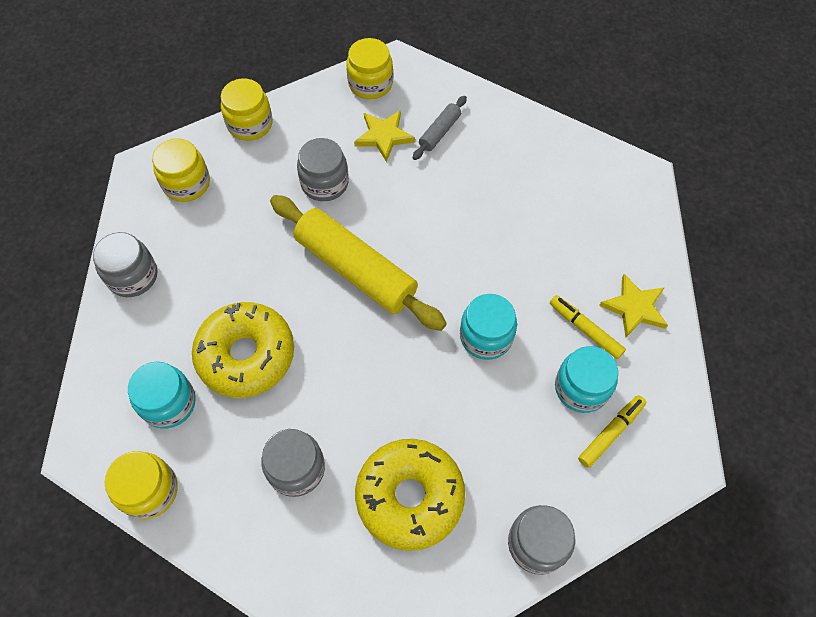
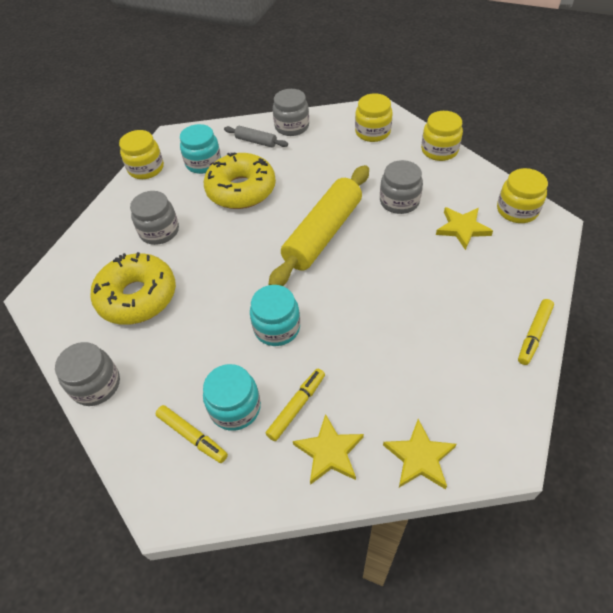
camera: 85 degrees right, 10 degrees down
grey rolling pin [413,96,467,160] -> grey rolling pin moved to [224,126,288,148]
none -> yellow star [383,419,457,489]
none -> yellow marker [518,299,554,365]

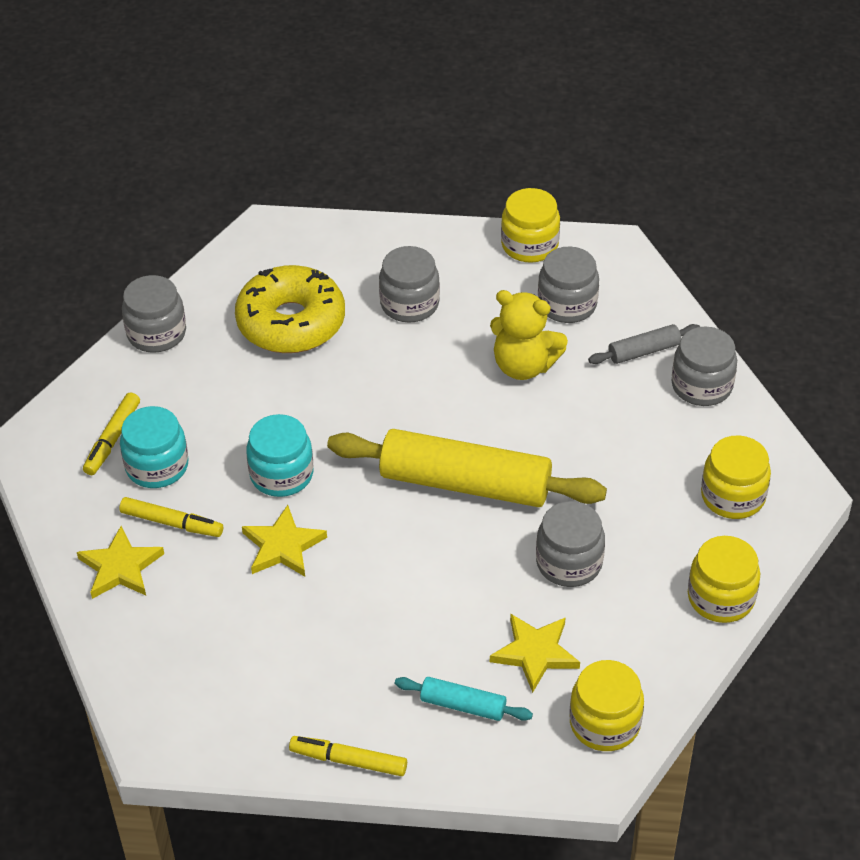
camera: 70 degrees right, 5 degrees down
turquoise jar [180,124,221,174] -> grey jar [538,246,599,323]
yellow donut [204,152,276,209] -> yellow teddy bear [490,290,568,380]
grey rolling pin [224,126,288,148] -> grey rolling pin turned 60 degrees clockwise [588,324,700,364]
yellow star [383,419,457,489] -> yellow star moved to [242,505,327,577]
none -> turquoise rolling pin [395,677,533,721]

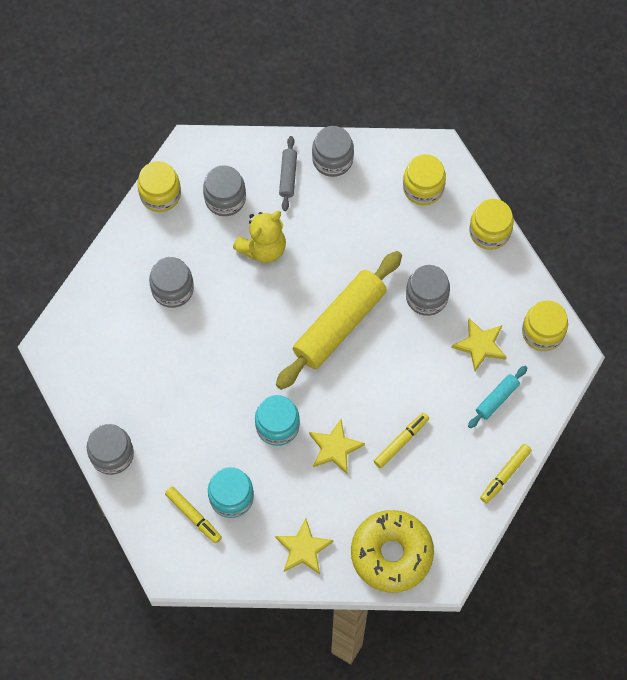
camera: 65 degrees left, 20 degrees up
yellow marker [119,497,223,537] -> yellow marker moved to [374,412,429,468]
yellow donut [235,265,345,353] -> yellow donut moved to [351,510,434,593]

